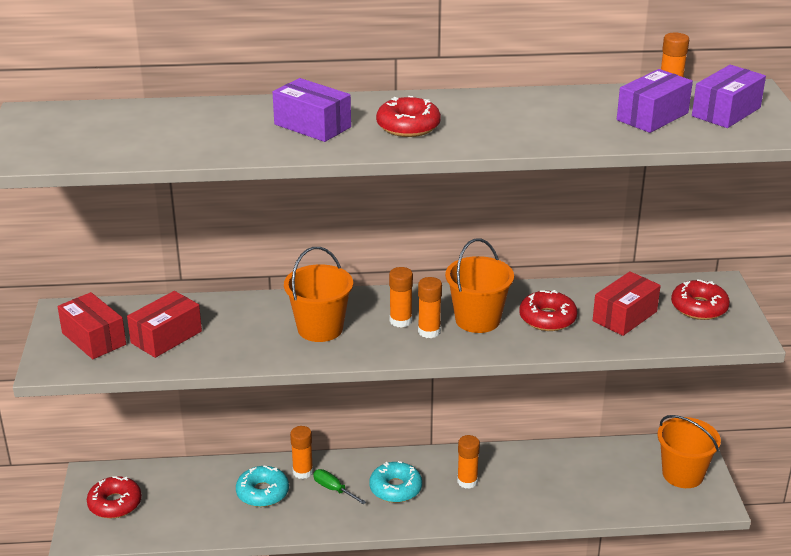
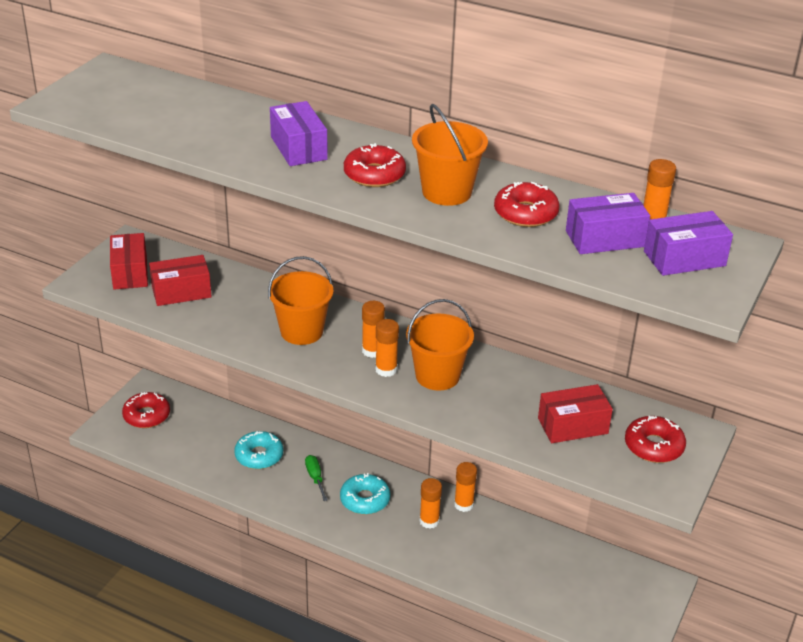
camera: 30 degrees right, 5 degrees up
orange glue stick [290,426,313,479] -> orange glue stick moved to [454,462,477,512]
red donut [519,290,578,331] -> red donut moved to [494,182,559,227]
orange bucket [658,415,721,488] -> orange bucket moved to [412,104,488,206]

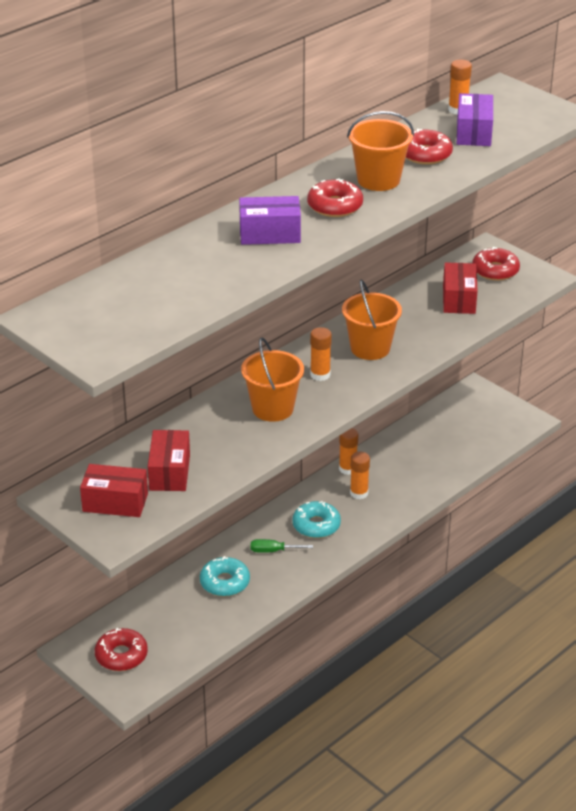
camera: 70 degrees left, 0 degrees up
orange glue stick [375,319,399,377] -> none
purple box [644,211,733,276] -> none

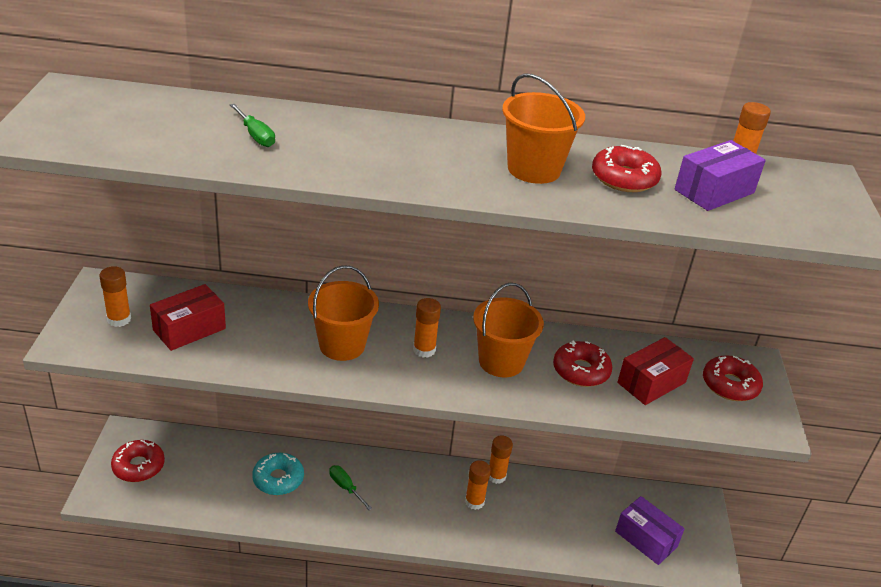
camera: 45 degrees right, 0 degrees up
red box [80,464,148,517] -> orange glue stick [99,266,131,327]
purple box [239,196,301,245] -> purple box moved to [615,496,685,565]
turquoise donut [292,501,341,538] -> none
red donut [307,179,363,217] -> red donut moved to [553,341,612,387]
none -> green screwdriver [230,104,275,147]

